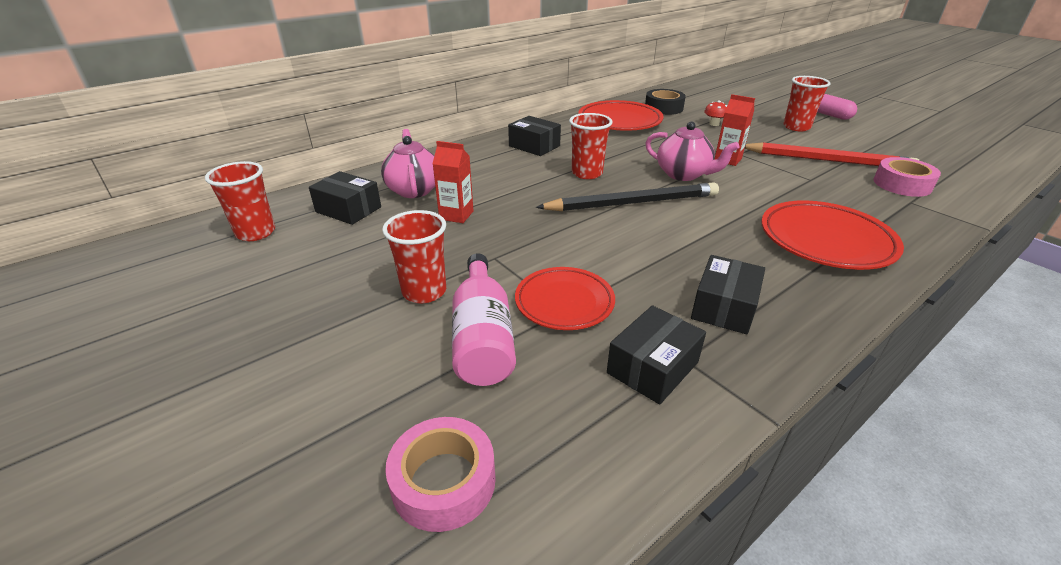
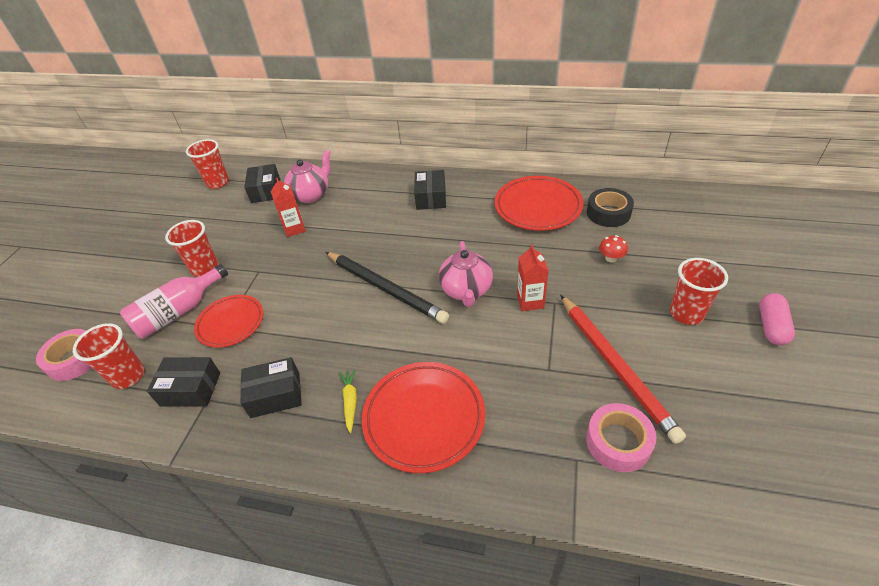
camera: 55 degrees right, 10 degrees up
red cup [569,113,613,179] -> red cup moved to [73,323,145,389]
none -> yellow carrot [339,369,357,433]

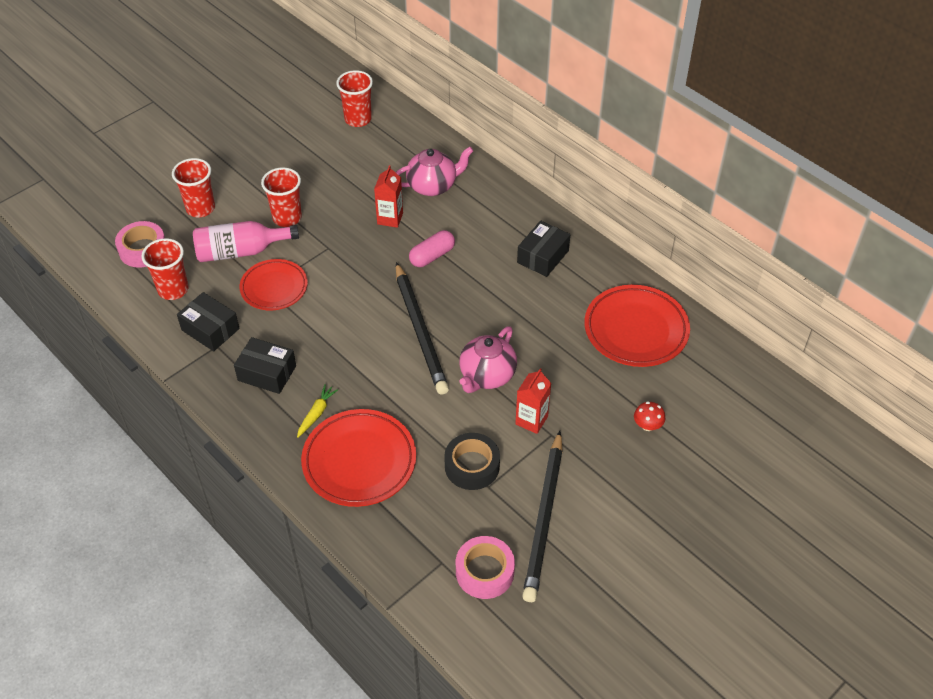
camera: 30 degrees right, 5 degrees up
black box [244,164,280,203] -> none
red pencil [560,295,686,444] -> black pencil [522,431,563,602]
black tape [587,188,634,227] -> black tape moved to [444,433,500,490]
red cup [670,258,728,325] -> red cup moved to [172,158,215,217]
pink capsule [759,293,795,345] -> pink capsule moved to [409,230,455,267]

